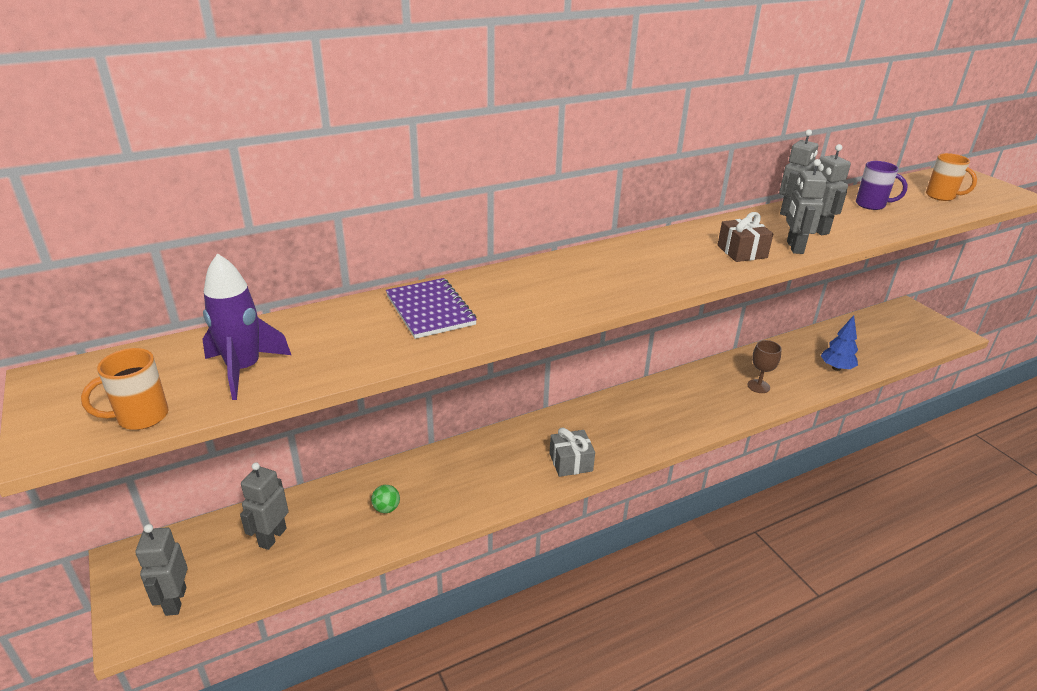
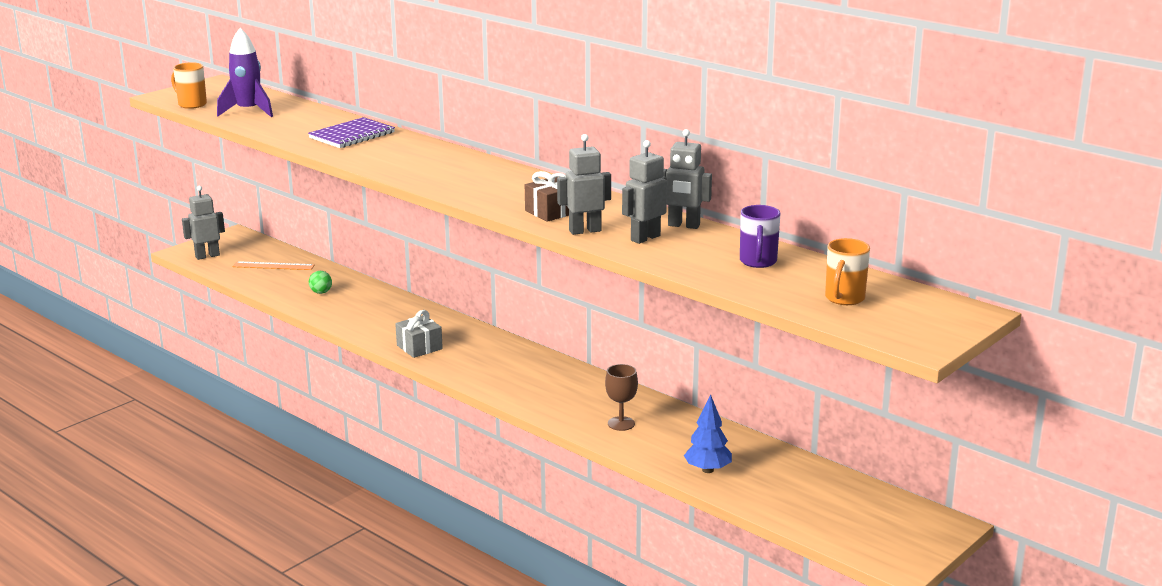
camera: 70 degrees right, 10 degrees down
grey robot [240,462,289,550] -> orange ruler [232,261,315,270]

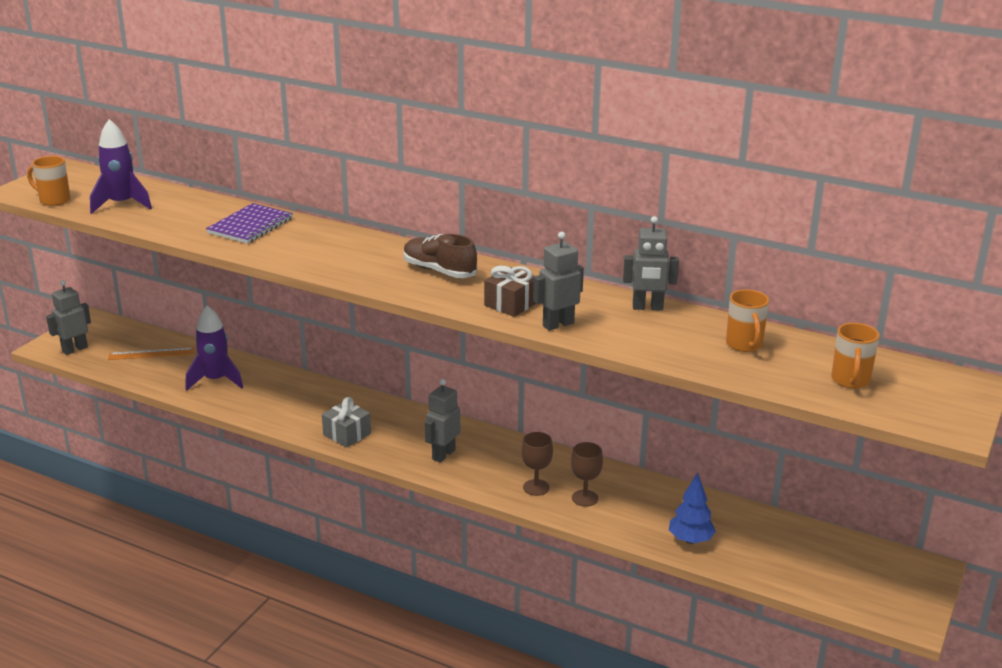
camera: 15 degrees left, 5 degrees up
green ball [309,271,332,294] -> purple rocket [185,305,243,391]
grey robot [622,140,667,244] -> grey robot moved to [425,379,460,463]
purple mug [740,205,781,268] -> orange mug [726,289,769,352]
none -> brown shoe [404,234,477,278]
none -> brown goblet [521,432,553,496]

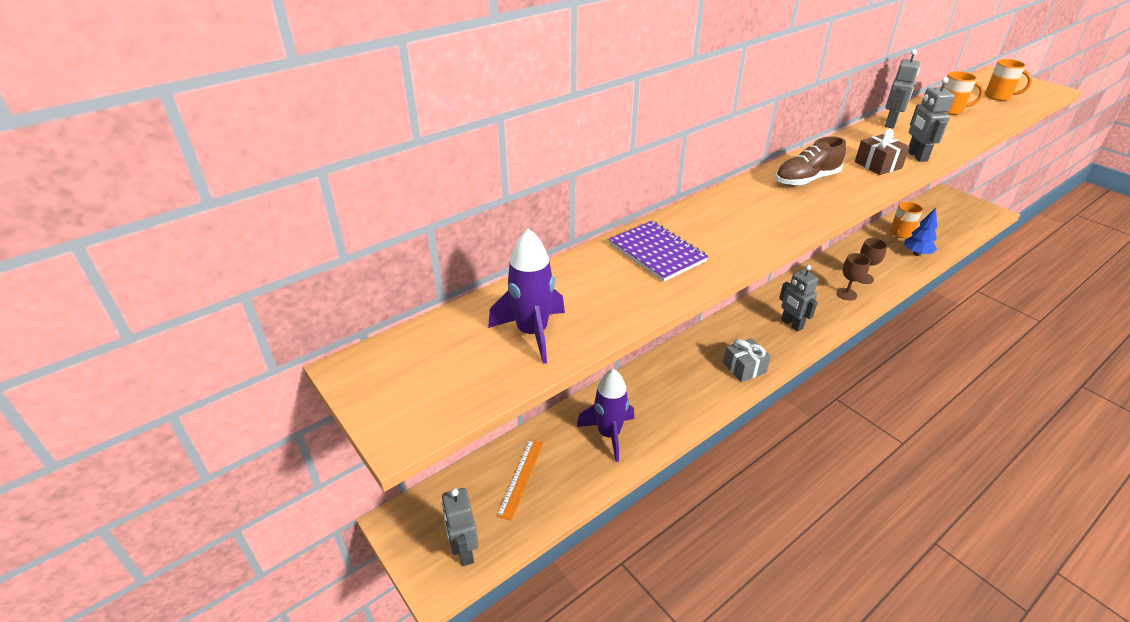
camera: 65 degrees left, 10 degrees up
orange mug [27,156,70,206] -> orange mug moved to [890,202,923,238]

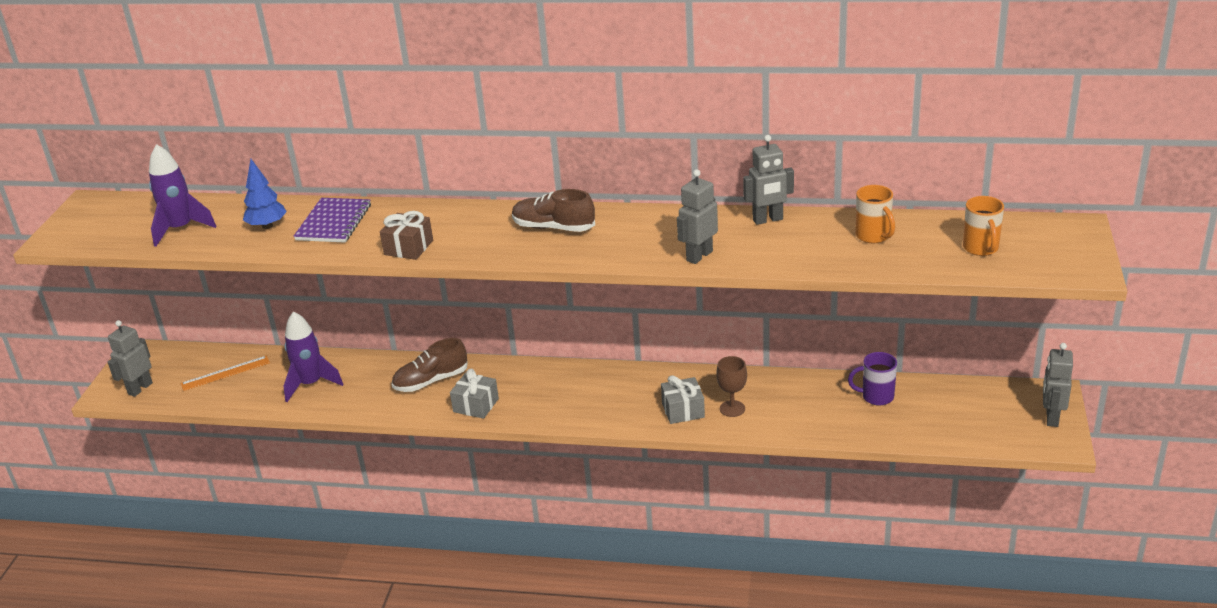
camera: 50 degrees right, 5 degrees down
grey robot [779,265,819,332] -> grey robot moved to [1043,343,1073,427]
brown goblet [837,253,870,300] -> grey gift [661,375,705,424]
brown gift [855,129,910,175] -> brown gift moved to [380,211,433,260]
orange mug [890,202,923,238] -> purple mug [848,352,897,406]
blue tree [904,207,937,256] -> blue tree moved to [243,159,287,229]
none -> brown shoe [392,338,468,392]

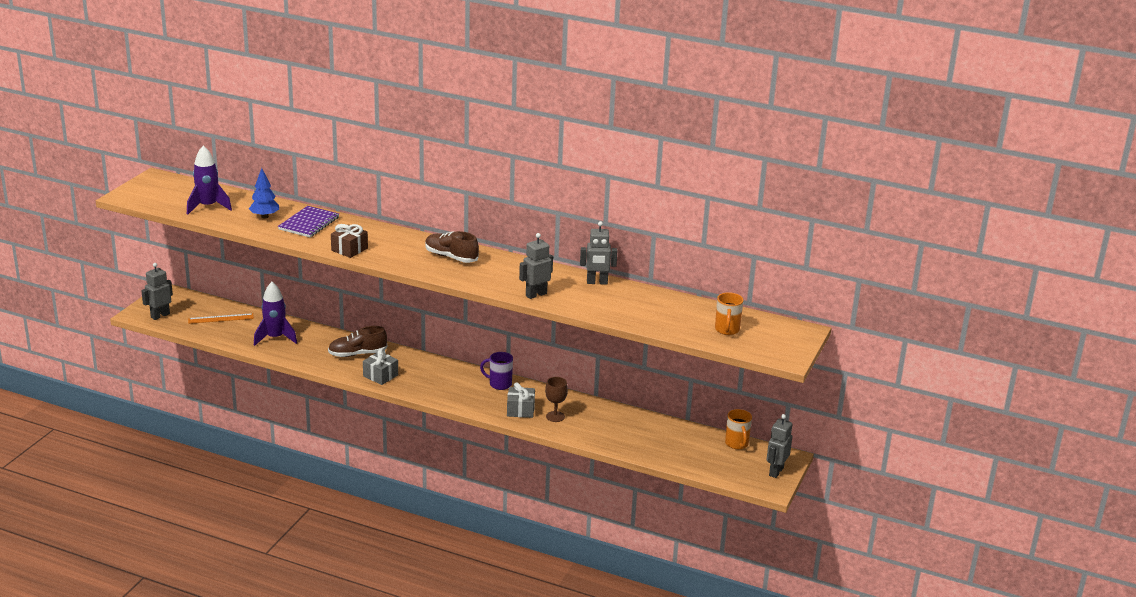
camera: 10 degrees right, 5 degrees down
purple mug [848,352,897,406] -> purple mug moved to [480,352,513,390]
orange mug [856,185,895,243] -> orange mug moved to [725,409,752,449]

